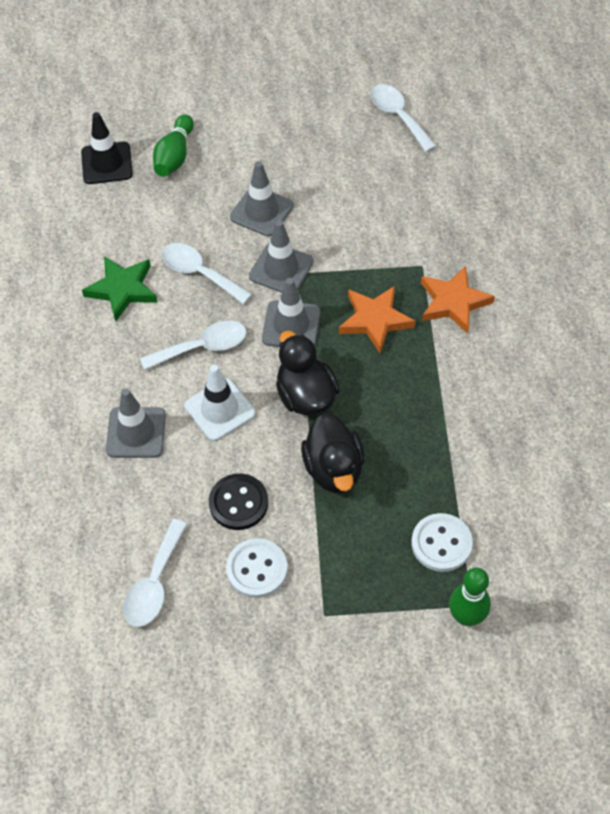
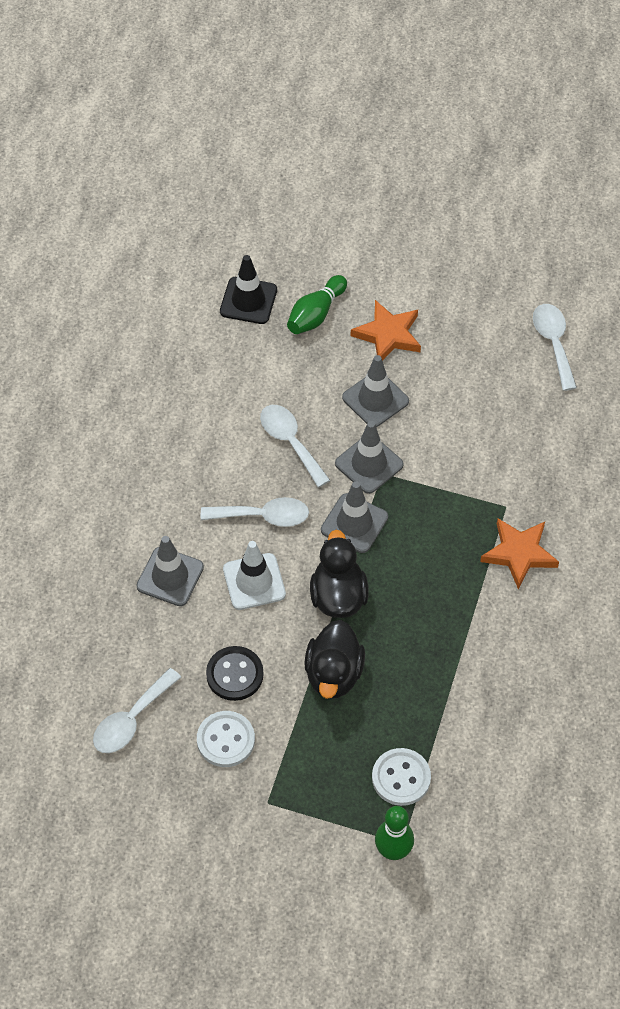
camera: 20 degrees right, 0 degrees up
green star [82,256,158,321] -> none
orange star [339,286,415,353] -> orange star moved to [351,300,421,361]

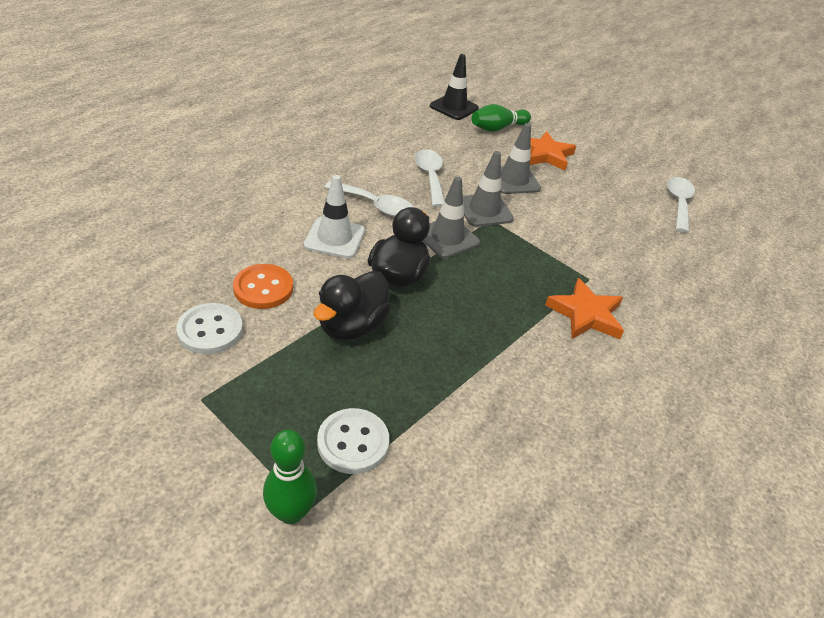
camera: 20 degrees right, 15 degrees down
white spoon [93,668,181,753] -> none
grey traffic cone [136,536,204,606] -> none
black button [206,646,264,701] -> orange button [233,264,293,309]

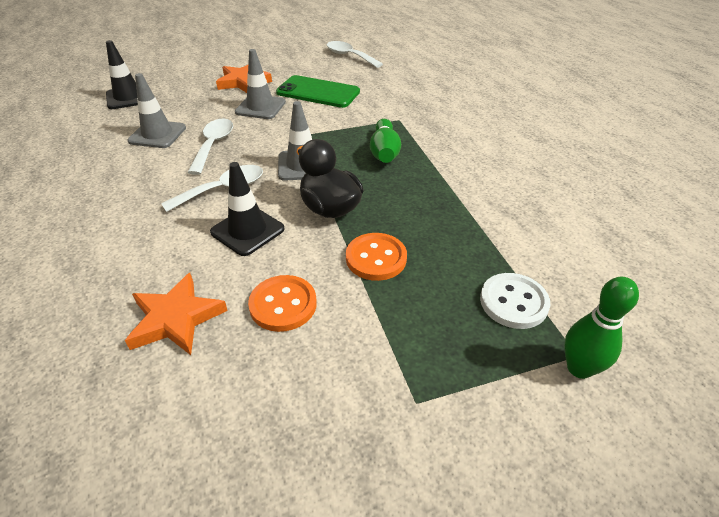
camera: 55 degrees left, 0 degrees up
white button [176,303,243,354] -> none
white traffic cone [304,175,365,258] -> black traffic cone [210,162,285,256]
black duck [314,271,391,340] -> orange button [346,233,407,281]
white spoon [415,149,444,207] -> white spoon turned 75 degrees clockwise [187,119,233,175]
grey traffic cone [463,151,514,227] -> grey traffic cone moved to [127,73,186,148]
green bowling pin [471,104,531,132] -> green bowling pin moved to [370,119,401,163]
orange star [545,278,624,339] -> orange star moved to [125,273,228,355]
none -> green phone [276,75,360,108]

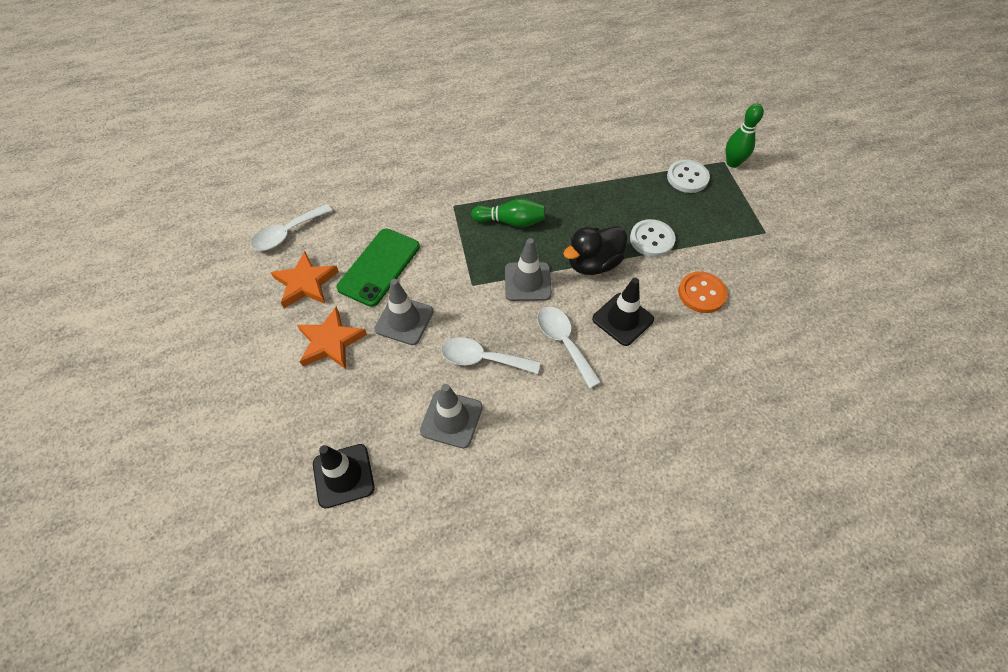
camera: 85 degrees left, 15 degrees up
orange star [125,273,228,355] -> orange star moved to [271,251,339,308]
orange button [346,233,407,281] -> white button [630,219,675,257]

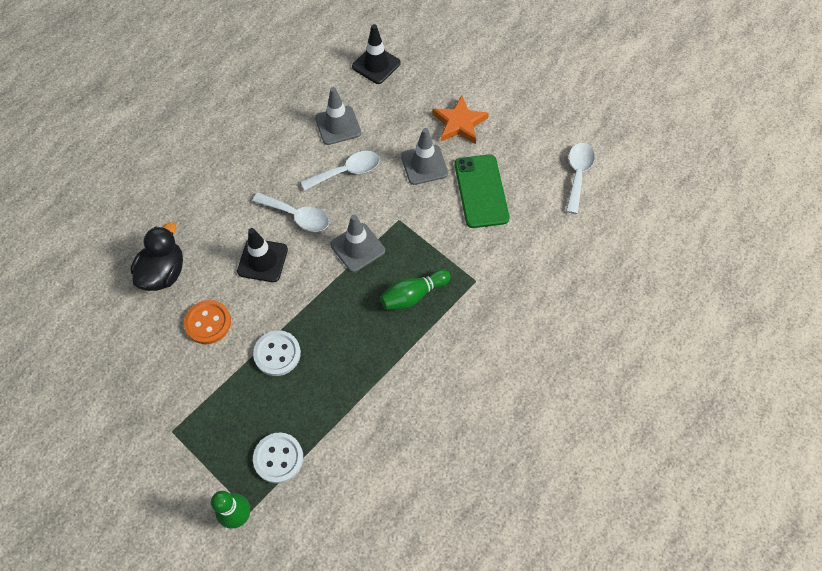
camera: 145 degrees right, 5 degrees up
orange star [271,251,339,308] -> none
black duck [563,226,627,275] -> black duck moved to [131,222,183,291]

